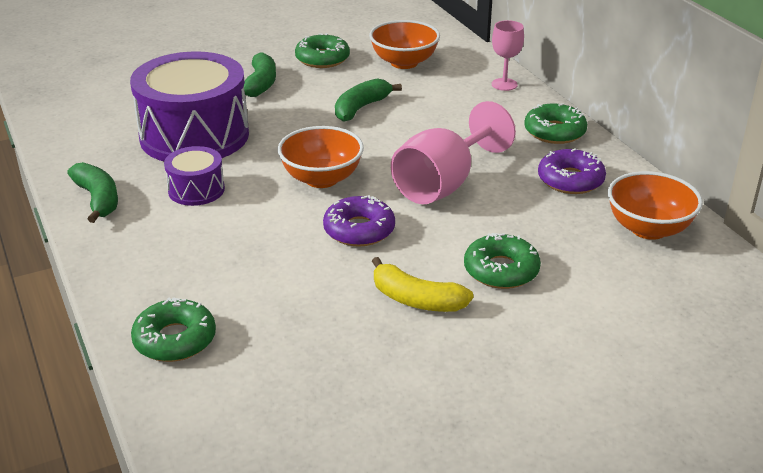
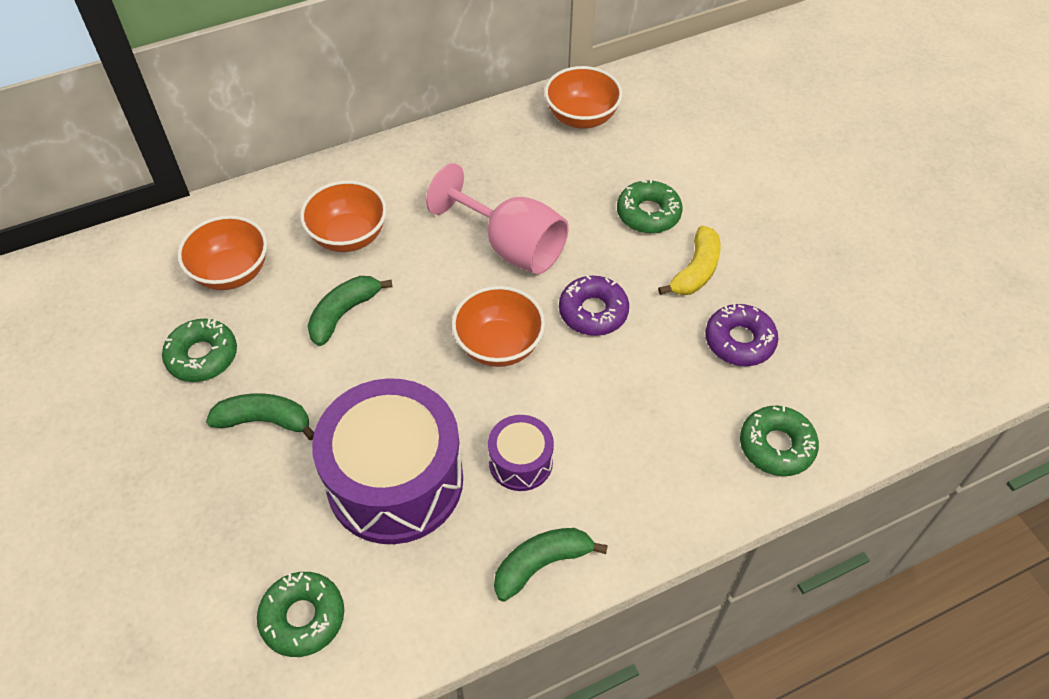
camera: 90 degrees left, 20 degrees up
green banana [335,78,402,122] -> green banana turned 90 degrees clockwise [308,276,392,346]
pink goblet [492,20,524,91] -> none
green donut [524,103,587,144] -> green donut moved to [257,572,344,657]
purple donut [538,148,606,194] -> purple donut moved to [705,303,778,366]
none -> orange bowl [300,180,387,252]

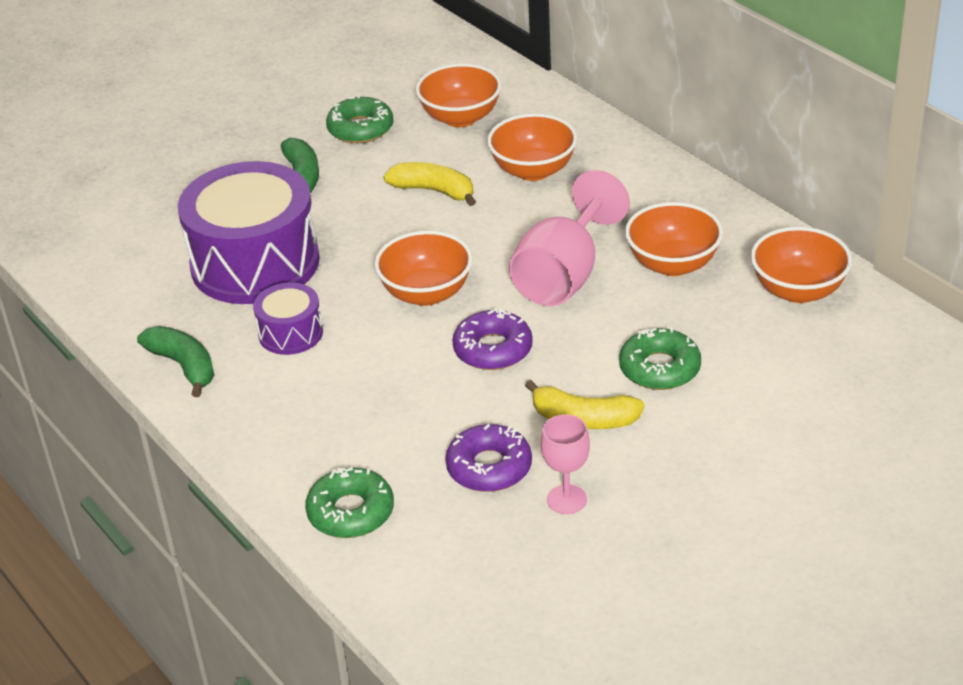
camera: 80 degrees right, 15 degrees down
green donut [257,572,344,657] -> none
green banana [308,276,392,346] -> yellow banana [383,162,476,206]
none -> pink goblet [541,414,590,514]
none -> orange bowl [625,202,723,276]

